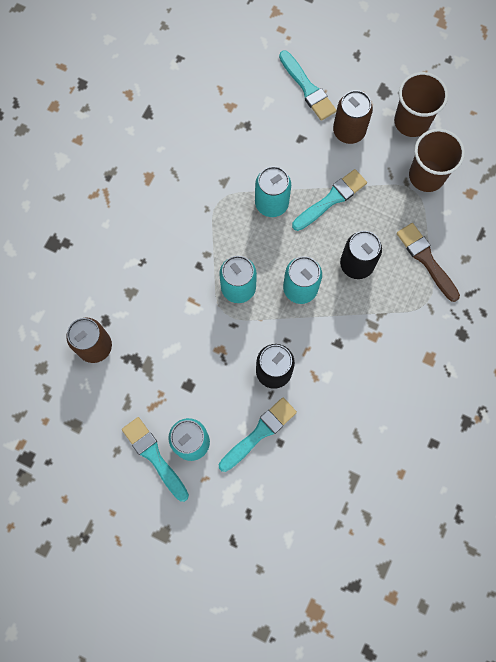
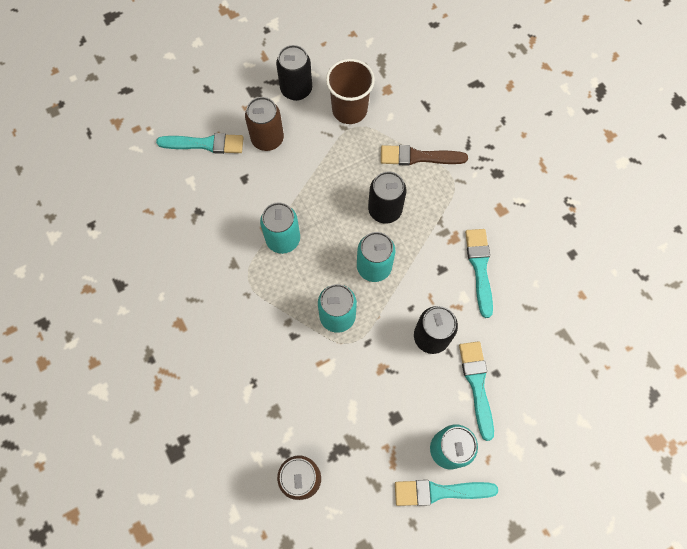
camera: 55 degrees left, 5 degrees down
turquoise brush [292,169,367,231] -> turquoise brush moved to [465,229,493,318]
brown cup [394,72,448,137] -> black can [276,45,312,101]

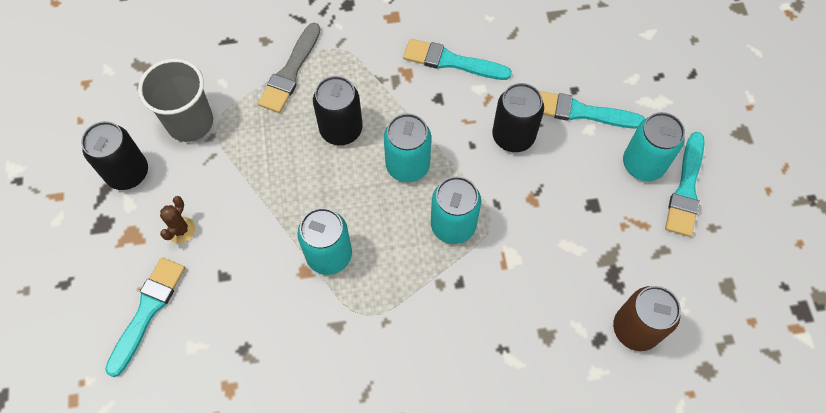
camera: 70 degrees left, 5 degrees down
brown can [245,97,284,151] -> brown cactus [160,196,195,243]
brown cup [326,59,375,124] -> grey cup [138,58,213,142]
brown brush [381,145,468,166] -> grey brush [258,23,320,113]

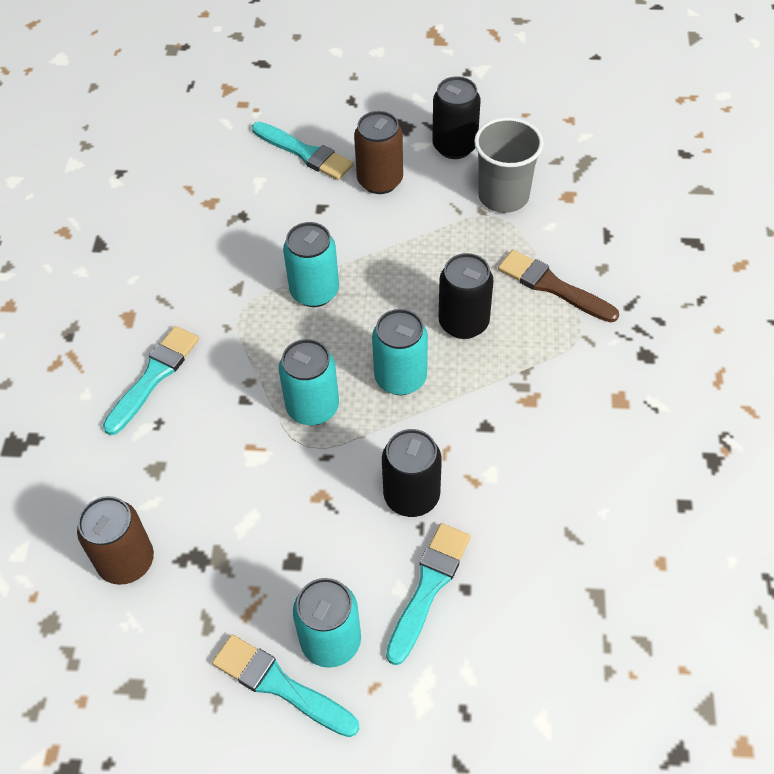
camera: 105 degrees right, 10 degrees down
brown cactus [160,196,195,243] -> brown can [354,111,403,194]
grey brush [258,23,320,113] -> brown brush [498,250,619,323]
turquoise brush [403,39,512,80] -> turquoise brush moved to [103,326,199,435]

